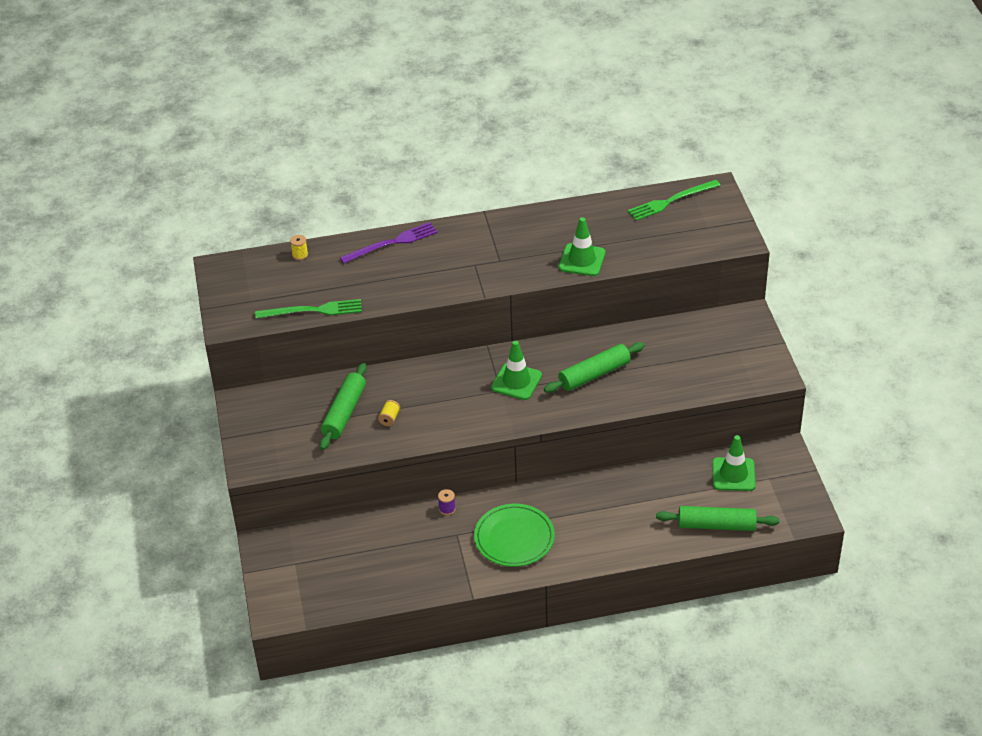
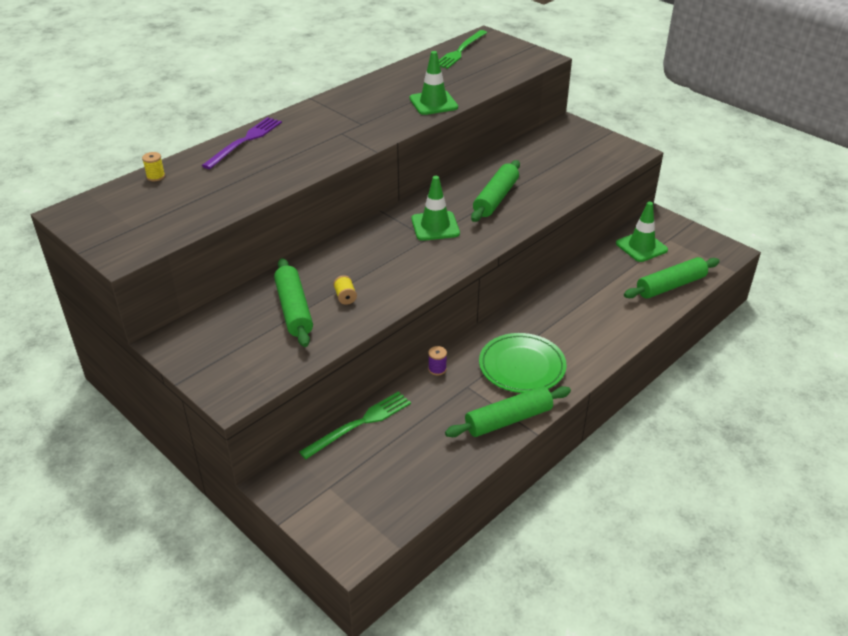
camera: 35 degrees left, 5 degrees down
green fork [255,299,362,319] -> green fork moved to [299,391,411,459]
none -> green rolling pin [445,386,571,437]

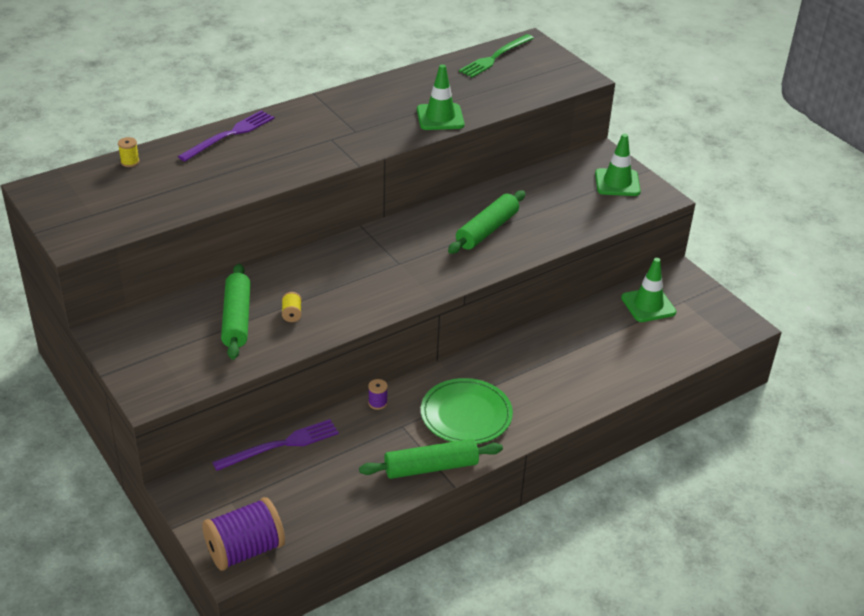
camera: 10 degrees right, 0 degrees up
green fork [299,391,411,459] -> purple fork [212,419,339,471]
green traffic cone [411,176,460,241] -> green traffic cone moved to [595,134,641,196]
green rolling pin [624,257,720,299] -> none
none -> purple spool [202,497,285,571]

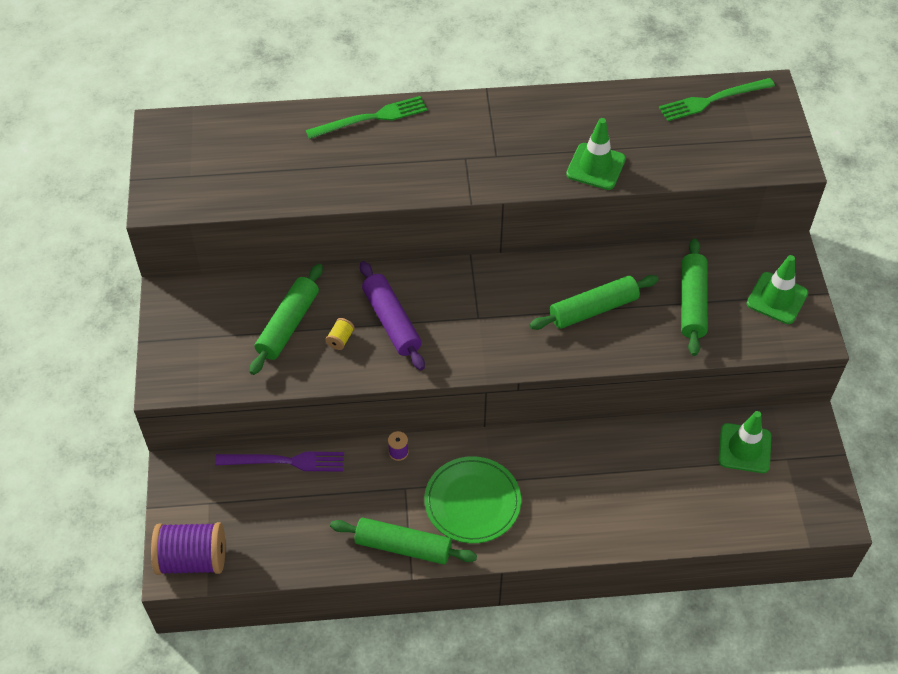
camera: 30 degrees right, 15 degrees up
yellow spool [118,137,140,167] -> none
purple fork [178,110,274,161] -> green fork [306,96,427,139]
none -> purple rolling pin [360,261,425,370]
none -> green rolling pin [681,238,708,356]

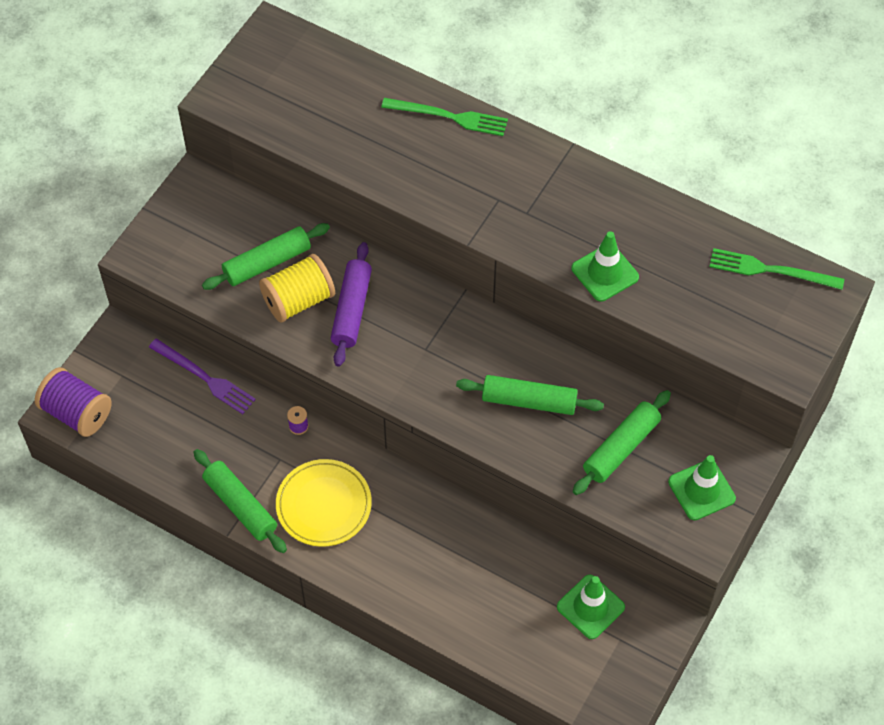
camera: 35 degrees right, 5 degrees up
yellow spool [325,318,355,350] -> yellow spool [259,254,335,323], size x2.40
green plate [424,456,521,543] -> yellow plate [276,459,372,547]

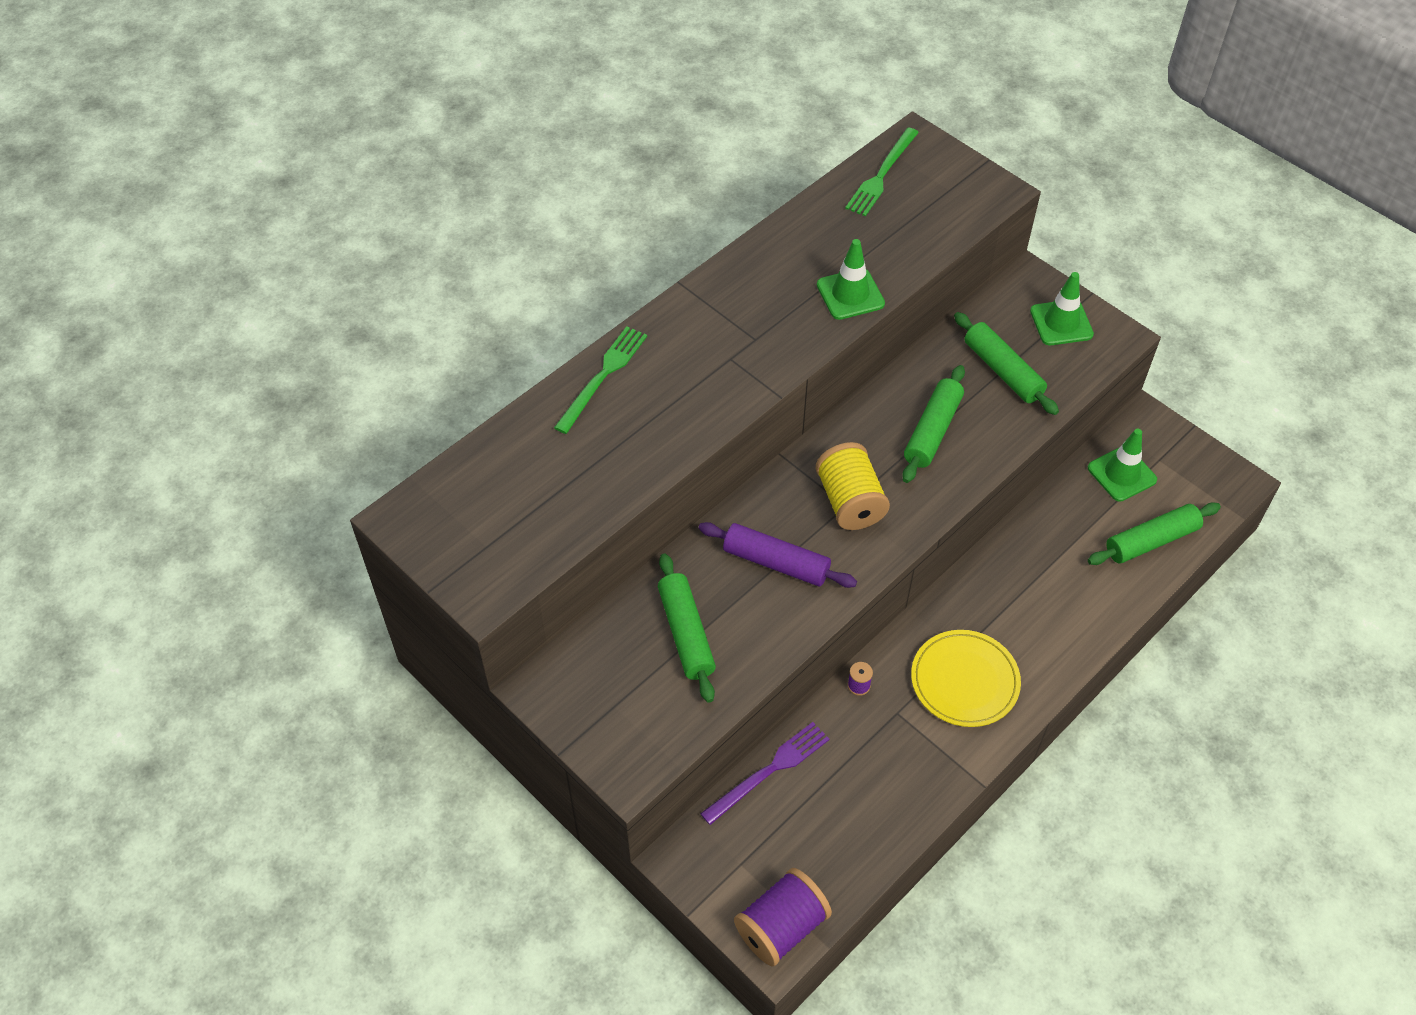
camera: 75 degrees left, 5 degrees down
green rolling pin [193,449,287,553] -> green rolling pin moved to [1088,502,1221,565]
yellow spool [259,254,335,323] -> yellow spool moved to [815,442,890,530]

